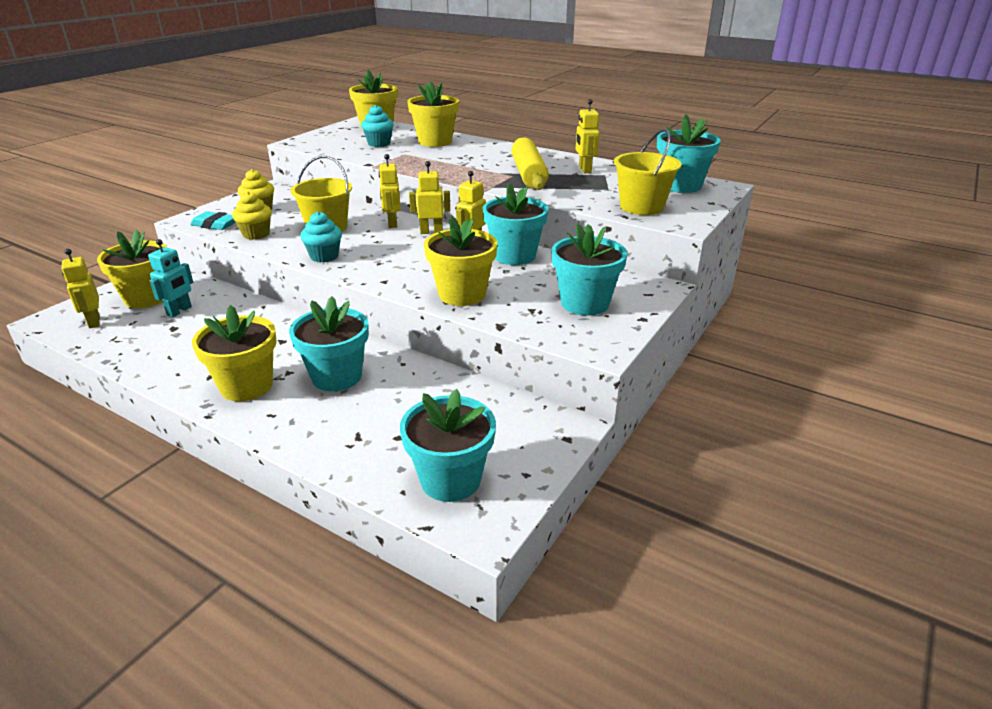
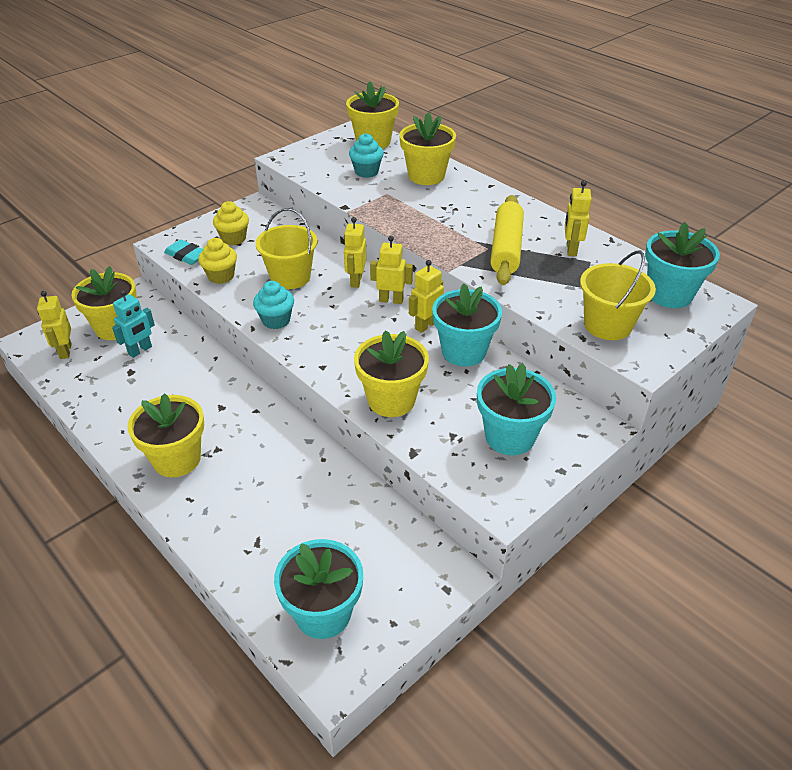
camera: 15 degrees right, 10 degrees up
turquoise flower pot [289,296,369,391] -> none

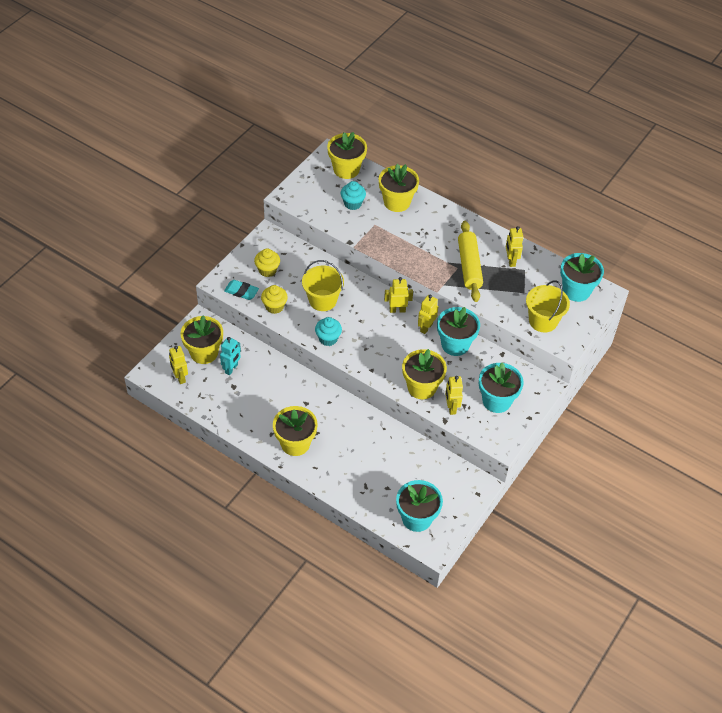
camera: 15 degrees left, 10 degrees up
yellow robot [344,217,367,288] -> yellow robot moved to [445,376,463,415]

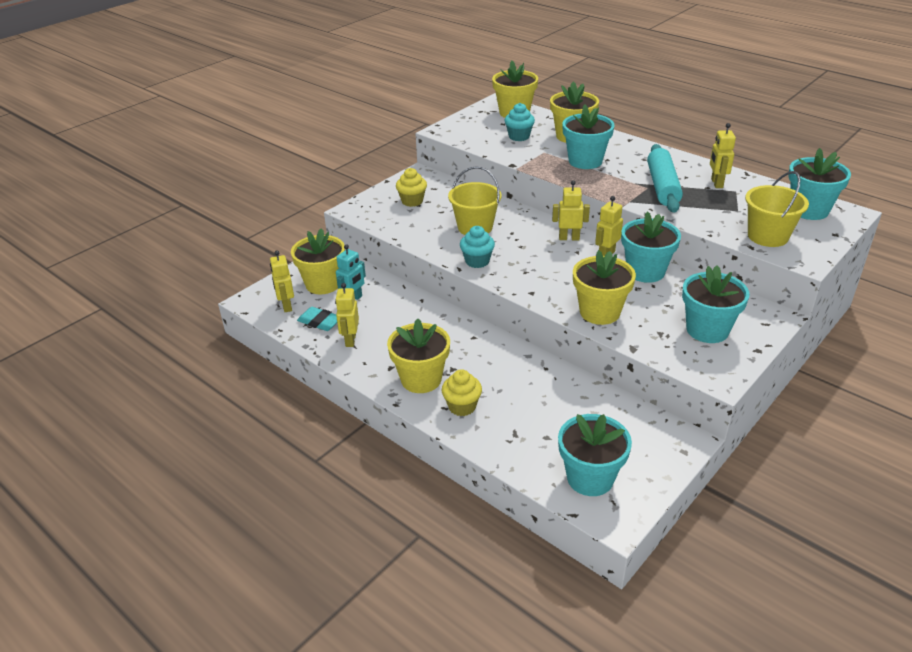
camera: 10 degrees right, 15 degrees down
turquoise eraser [224,280,259,300] -> turquoise eraser moved to [297,307,337,331]
yellow cupcake [261,285,288,314] -> yellow cupcake moved to [441,369,482,416]
yellow robot [445,376,463,415] -> yellow robot moved to [335,283,359,347]
yellow rolling pin [458,221,483,302] -> turquoise rolling pin [647,144,683,213]
none -> turquoise flower pot [562,104,615,169]

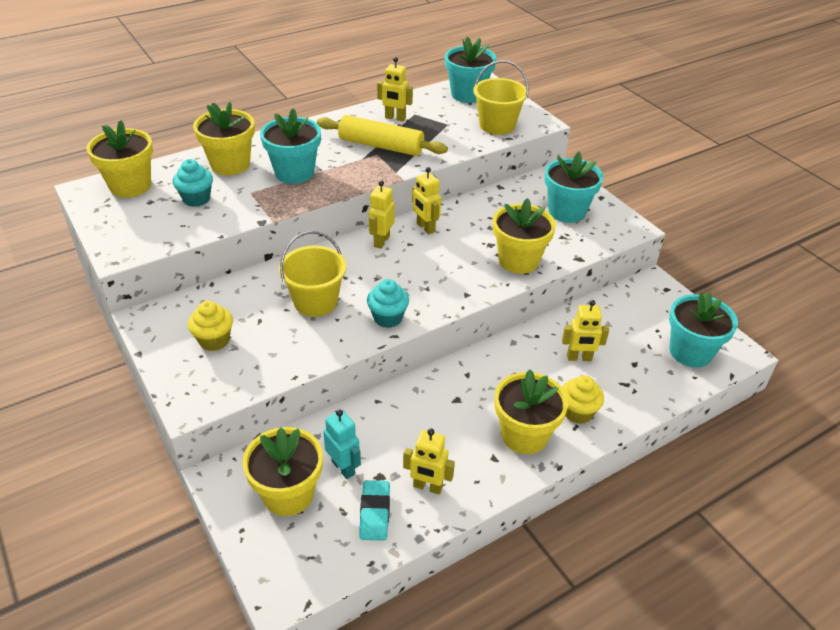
camera: 75 degrees left, 5 degrees up
yellow robot [270,250,294,312] -> yellow robot moved to [562,300,609,361]
turquoise eraser [297,307,337,331] -> turquoise eraser turned 45 degrees counterclockwise [359,480,390,541]
turquoise flower pot [621,211,681,283] -> none
turquoise rolling pin [647,144,683,213] -> yellow rolling pin [317,115,448,156]

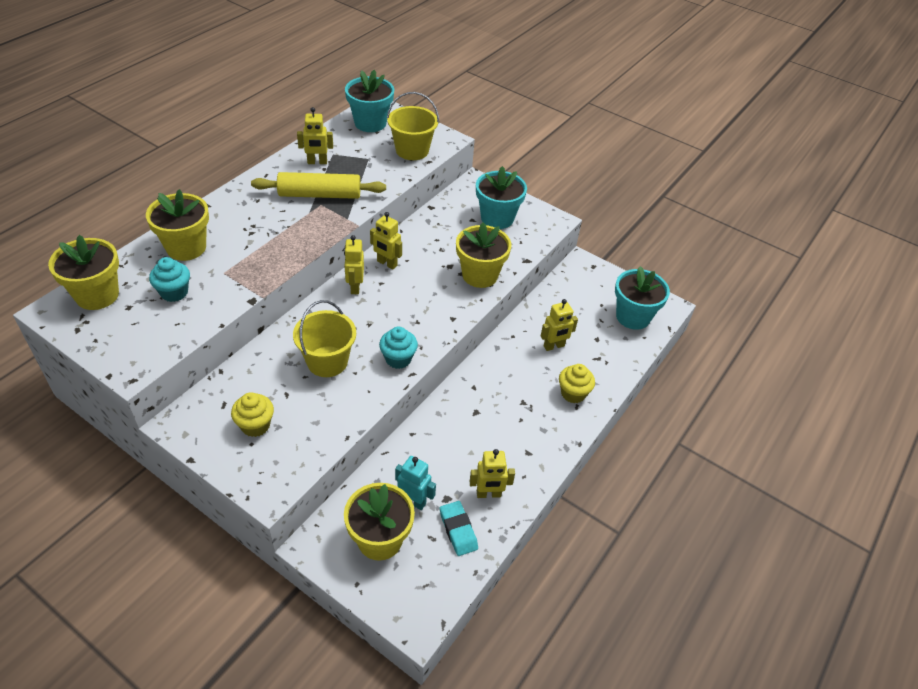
camera: 25 degrees left, 5 degrees up
turquoise flower pot [260,108,321,184] -> none
yellow flower pot [495,369,568,454] -> none

